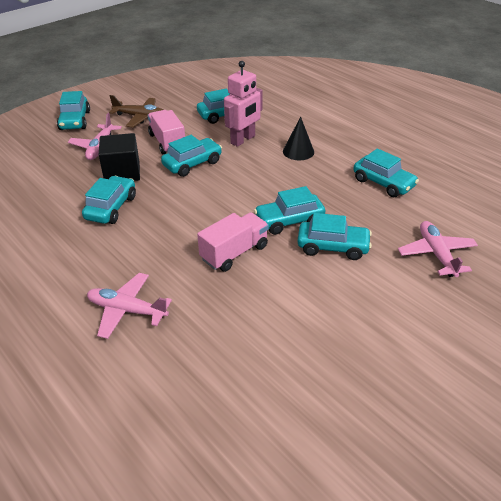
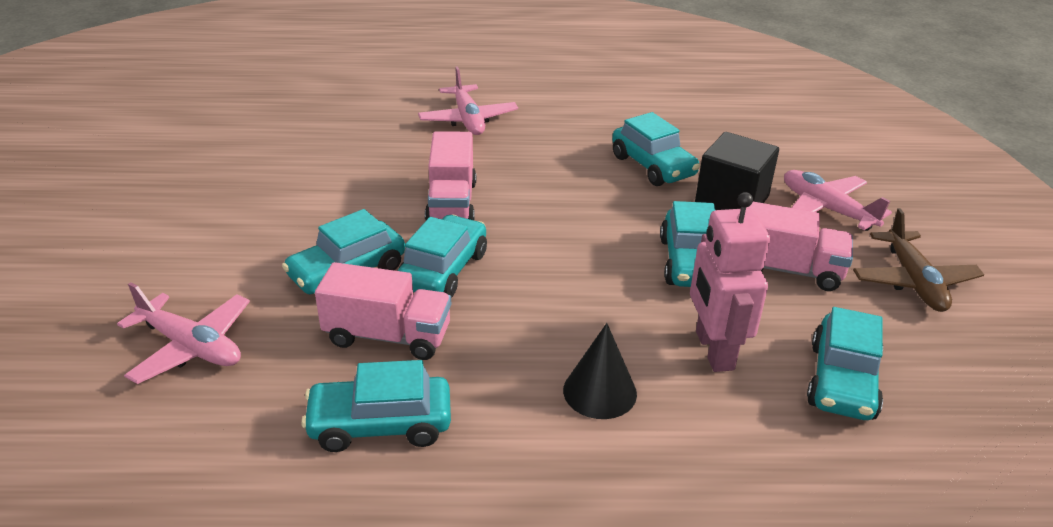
camera: 130 degrees right, 5 degrees down
turquoise car [57,91,90,130] -> none
pink plane [87,273,172,339] -> pink plane turned 105 degrees clockwise [418,66,518,135]
brown plane [109,95,164,127] -> brown plane turned 60 degrees counterclockwise [853,208,984,312]
none -> pink truck [315,262,451,360]

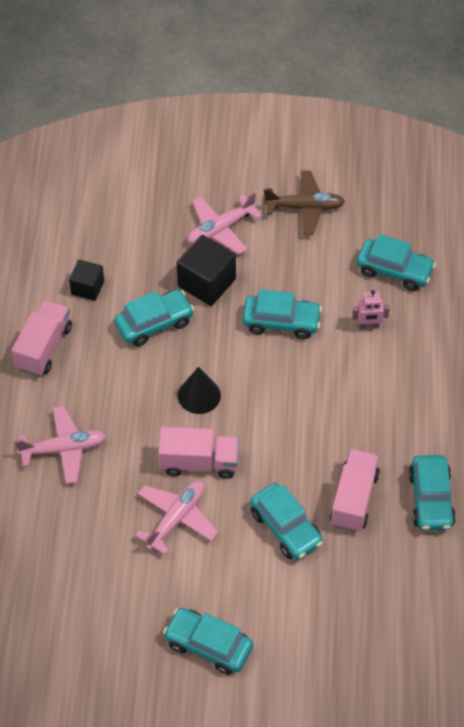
camera: 85 degrees left, 20 degrees up
pink plane [117,282,250,384] -> pink plane moved to [136,480,218,555]
turquoise car [398,215,487,298] -> turquoise car moved to [163,608,253,675]
black cone [563,323,637,419] -> black cone moved to [178,367,221,414]
pink robot [690,192,770,372] -> pink robot [352,290,390,329], size x0.55
pink truck [746,202,853,291] -> pink truck moved to [11,300,72,376]
none -> black cube [69,260,104,301]

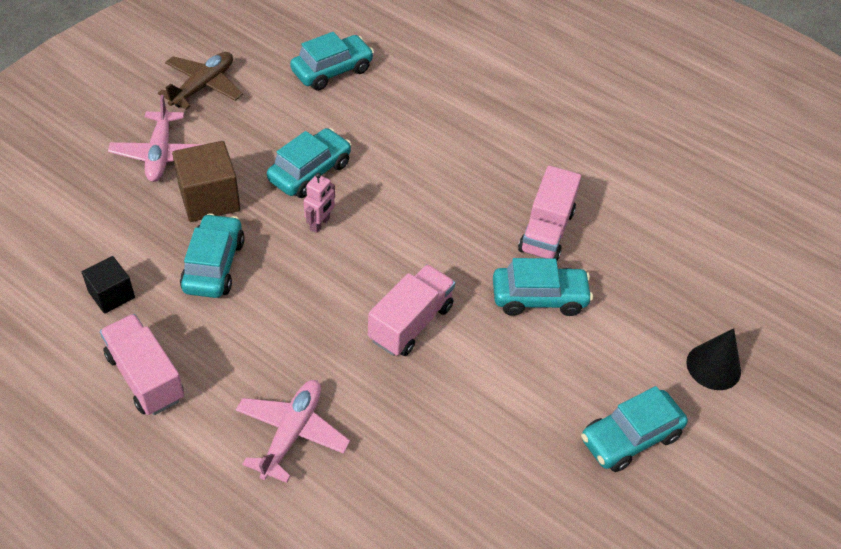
camera: 60 degrees left, 5 degrees down
pink plane [136,480,218,555] -> none
black cube [177,235,236,306] -> brown cube [172,141,240,222]
black cone [178,367,221,414] -> black cone moved to [686,328,741,390]
pink truck [330,449,380,532] -> pink truck turned 120 degrees counterclockwise [518,166,581,261]
pink robot [352,290,390,329] -> pink robot moved to [303,173,335,233]
turquoise car [408,455,456,531] -> none

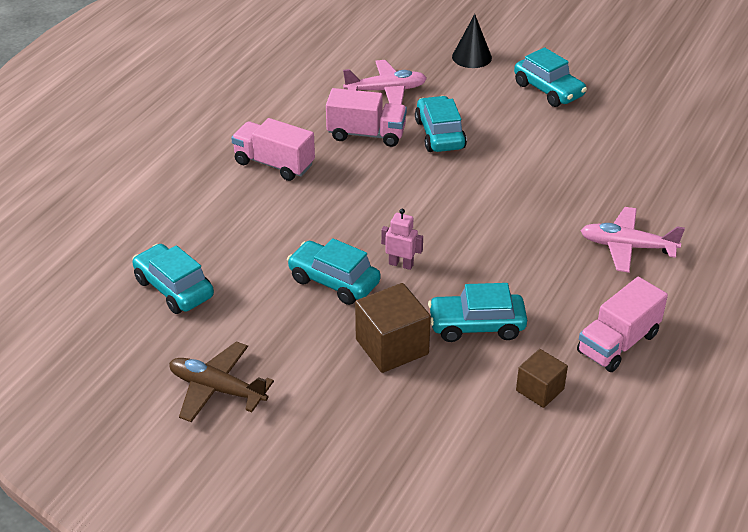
camera: 95 degrees left, 10 degrees down
black cube [82,256,135,314] -> brown cube [516,349,568,408]
pink plane [108,95,204,182] -> pink plane moved to [343,60,427,105]
pink truck [368,264,455,356] -> pink truck moved to [231,118,315,181]

